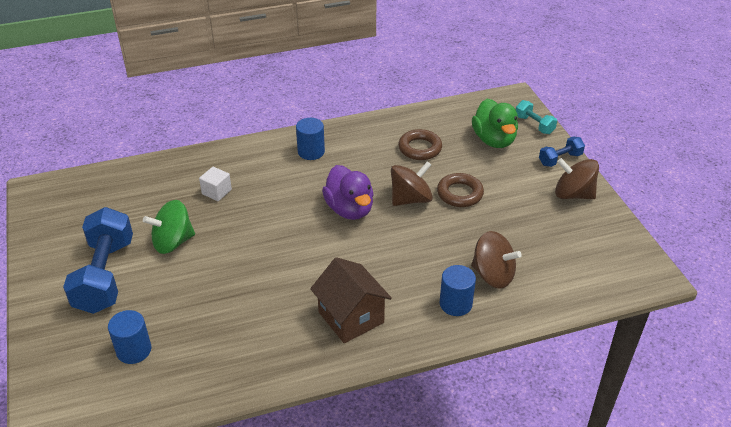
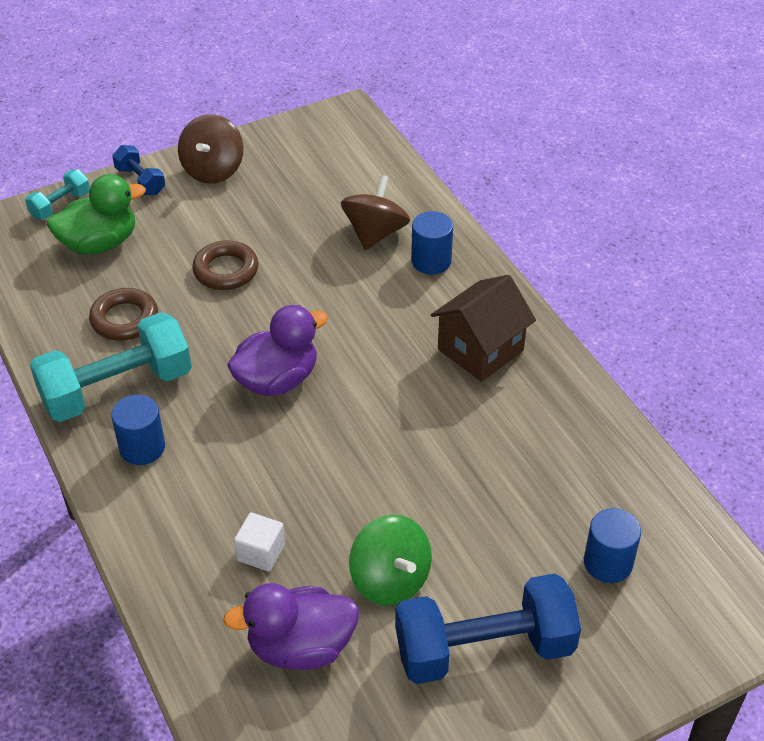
camera: 100 degrees left, 5 degrees up
brown spinning top [391,161,433,206] -> none
none -> turquoise dumbbell [30,312,192,422]
none -> purple duck [223,583,359,670]

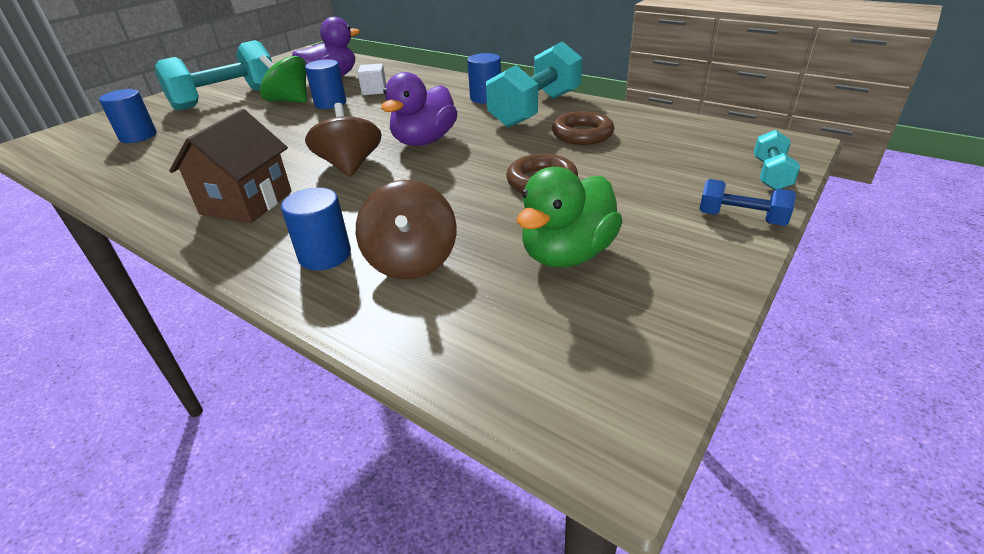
camera: 155 degrees right, 10 degrees down
green duck [47,174,146,254] -> green duck moved to [517,167,623,267]
brown spinning top [178,114,244,184] -> brown spinning top moved to [305,103,381,177]
blue dumbbell [395,573,581,684] -> turquoise dumbbell [155,40,272,111]
none -> blue cylinder [305,59,346,109]

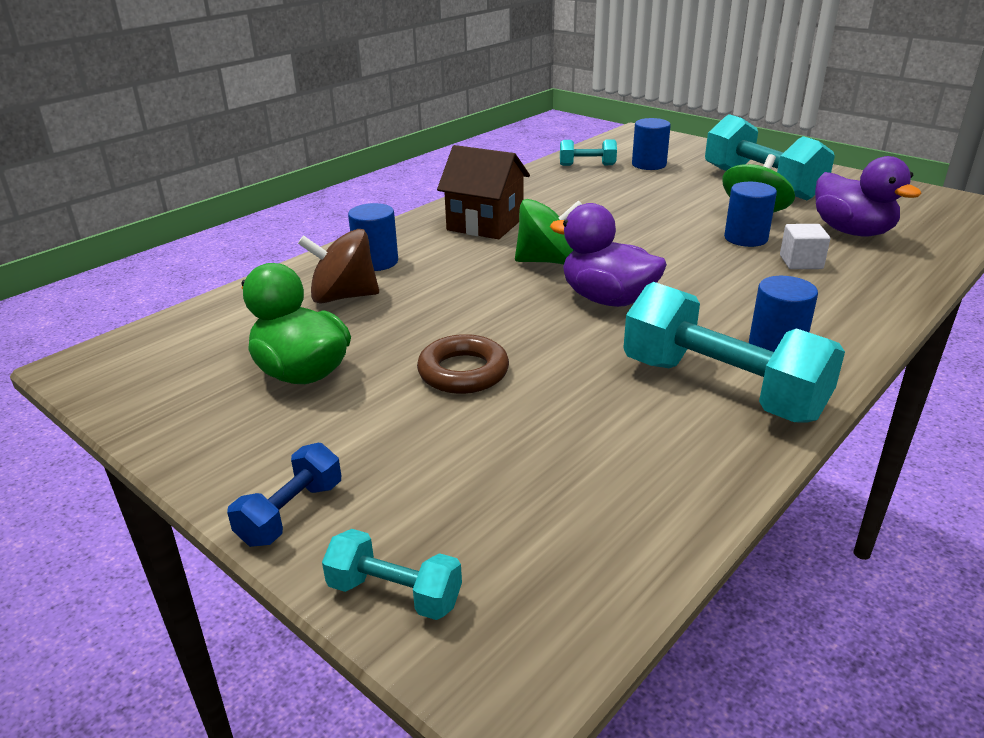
camera: 95 degrees right, 5 degrees down
brown spinning top [305,103,381,177] -> green spinning top [515,199,582,264]
brown ring [552,111,614,145] -> none
none -> turquoise dumbbell [560,139,617,166]

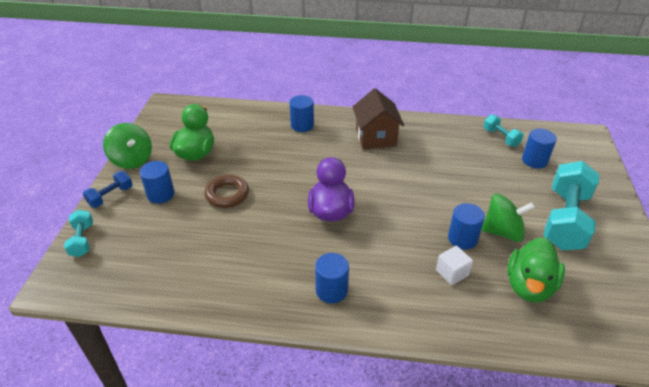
camera: 55 degrees right, 10 degrees up
blue dumbbell [227,443,341,547] -> blue dumbbell turned 45 degrees counterclockwise [83,171,133,208]
brown spinning top [298,229,379,304] -> none
green spinning top [515,199,582,264] -> green spinning top moved to [103,123,152,169]
turquoise dumbbell [623,282,845,423] -> none
purple duck [815,156,922,236] -> green duck [507,238,565,302]
none -> blue cylinder [140,161,175,204]

